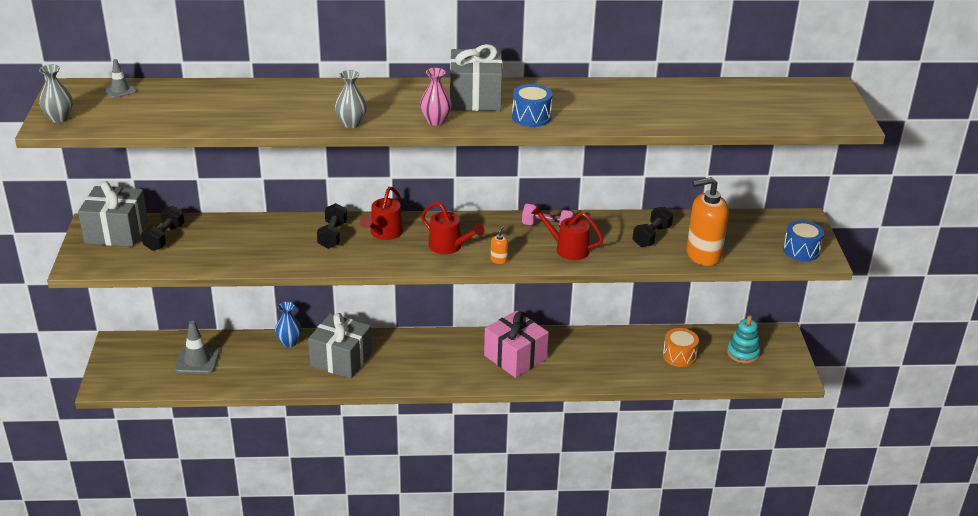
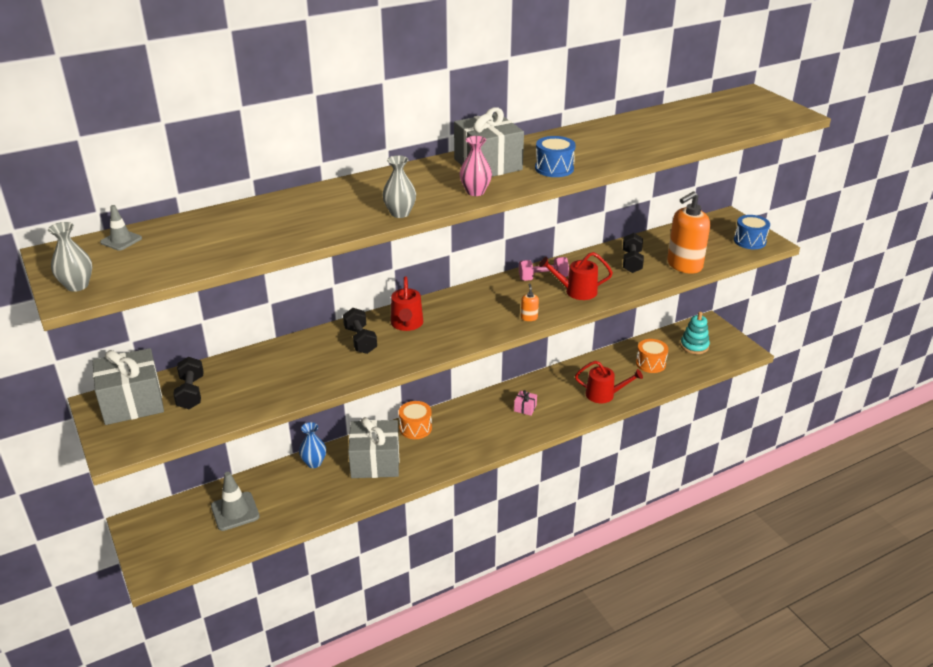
camera: 25 degrees left, 0 degrees up
red watering can [421,202,484,254] -> red watering can moved to [575,361,643,403]
pink gift [484,310,549,378] -> pink gift [514,390,537,416], size x0.42
none -> orange drum [399,401,432,439]

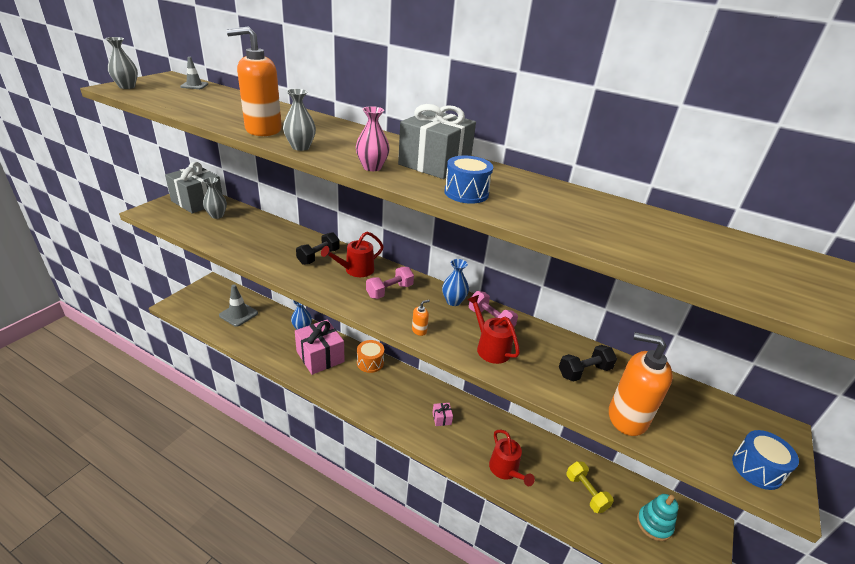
camera: 55 degrees right, 0 degrees up
black dumbbell [173,357,204,409] -> grey vase [203,177,227,219]
grey gift [348,417,399,478] -> pink gift [295,320,345,375]
orange drum [636,339,668,373] -> yellow dumbbell [566,461,614,513]
none -> orange soap dispenser [226,26,282,136]
none -> pink dumbbell [366,267,414,299]
none -> blue vase [442,259,469,306]

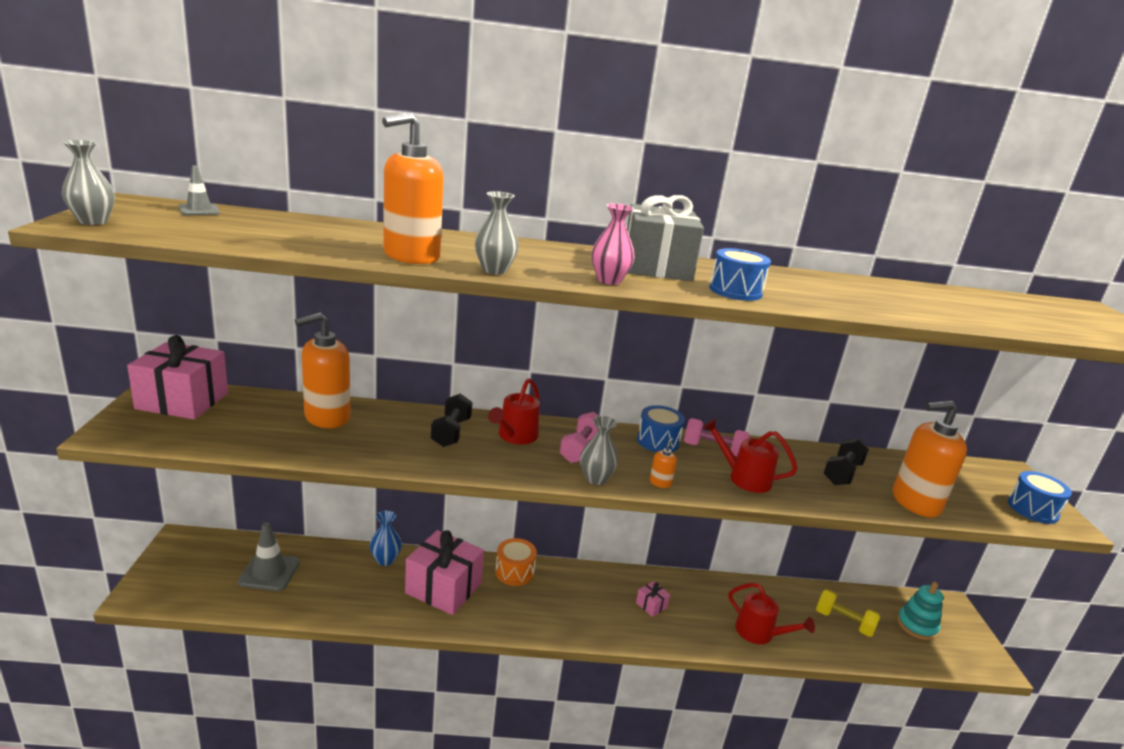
camera: 30 degrees left, 10 degrees down
grey gift [165,162,223,213] -> pink gift [127,335,228,419]
grey vase [203,177,227,219] -> grey vase moved to [580,416,618,485]
blue vase [442,259,469,306] -> blue drum [637,405,685,452]
none -> orange soap dispenser [295,312,350,428]

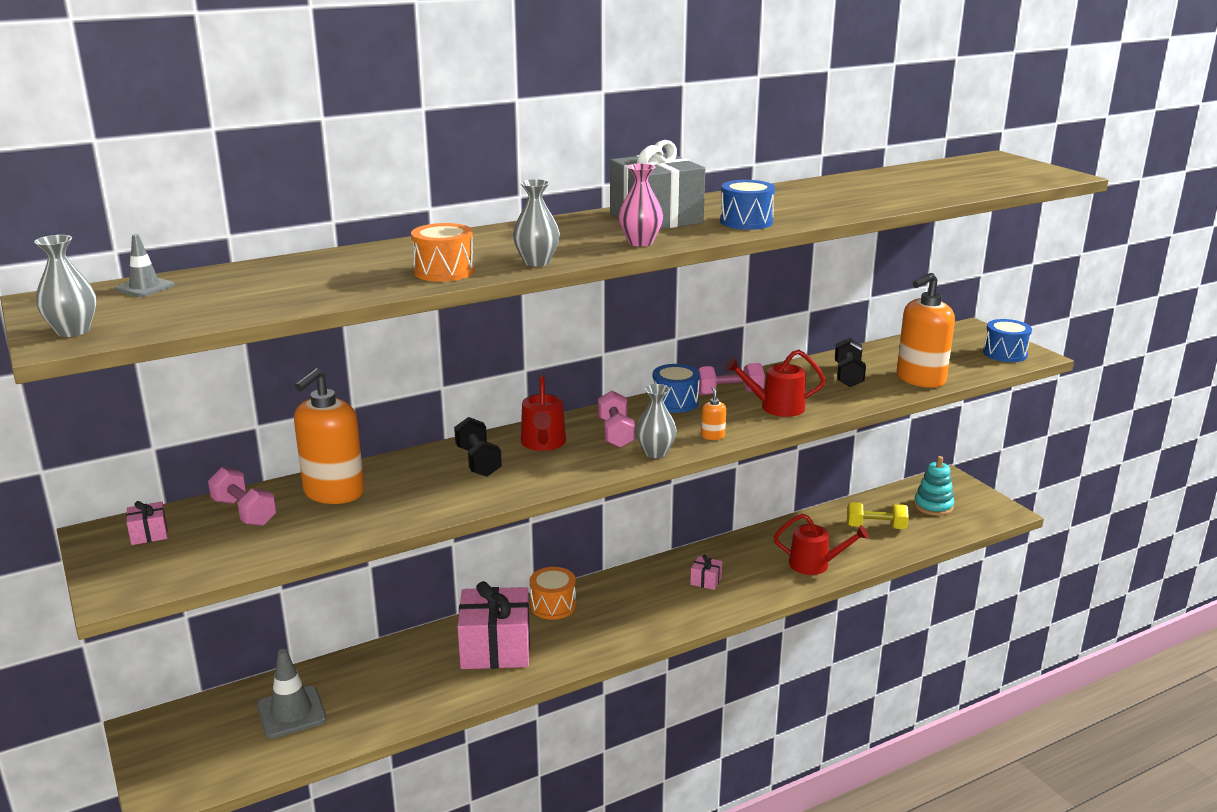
camera: 25 degrees left, 0 degrees up
pink gift [127,335,228,419] -> pink gift [126,501,167,545], size x0.42
blue vase [370,510,402,566] -> none
orange soap dispenser [382,113,444,264] -> orange drum [411,223,474,282]
none -> pink dumbbell [208,467,277,526]

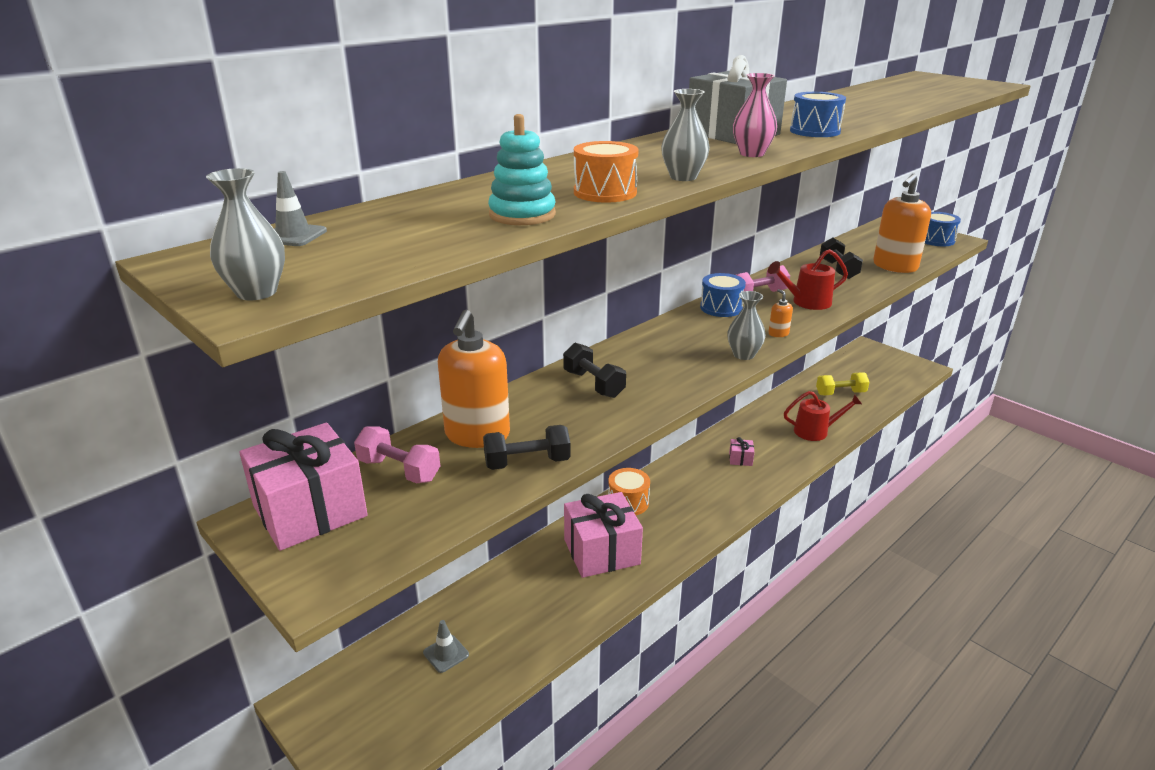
camera: 15 degrees left, 5 degrees up
pink gift [126,501,167,545] -> pink gift [239,423,368,551], size x2.39
grey traffic cone [257,649,326,739] -> grey traffic cone [423,620,469,673], size x0.60
red watering can [521,375,566,451] -> none
pink dumbbell [598,391,635,448] -> none
turquoise stacking toy [914,456,954,516] -> turquoise stacking toy moved to [488,114,556,225]
none -> black dumbbell [483,425,571,470]

